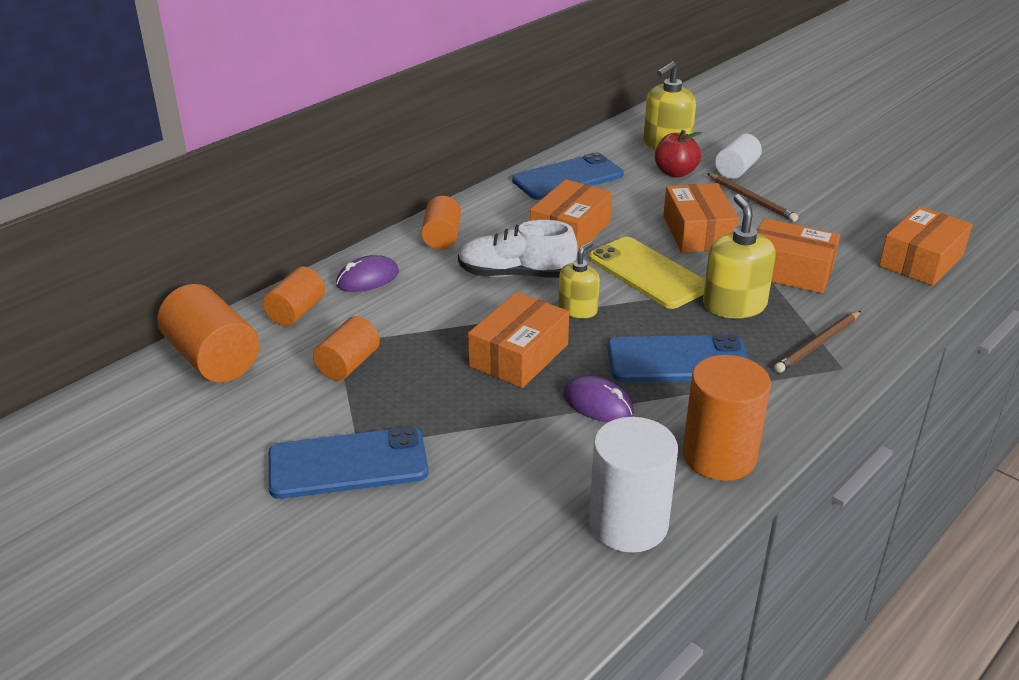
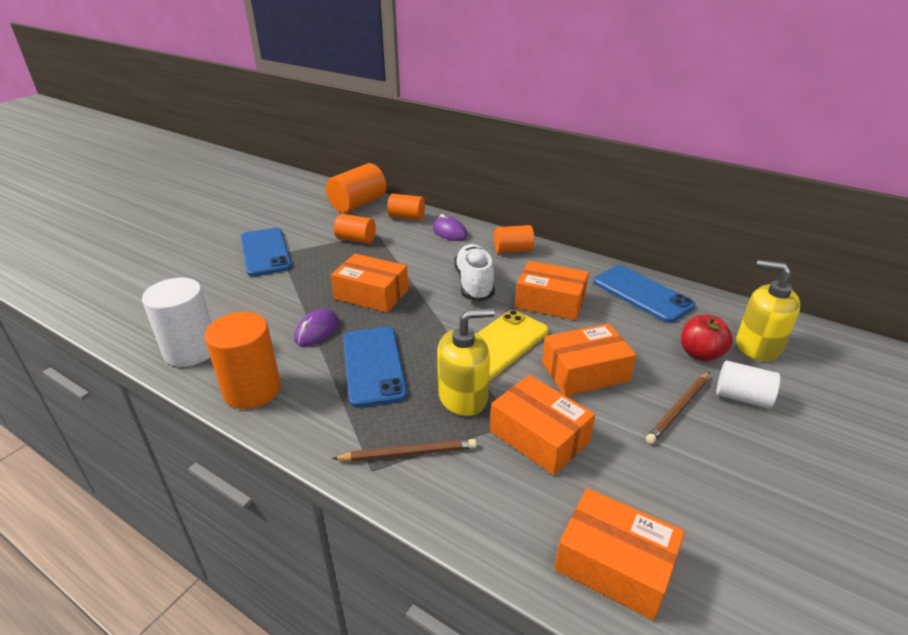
camera: 80 degrees right, 0 degrees up
yellow soap dispenser [558,241,600,319] -> none
orange box [757,218,840,293] -> orange box turned 60 degrees counterclockwise [490,375,595,475]
brown pencil [774,311,861,373] -> brown pencil turned 135 degrees clockwise [332,439,477,462]

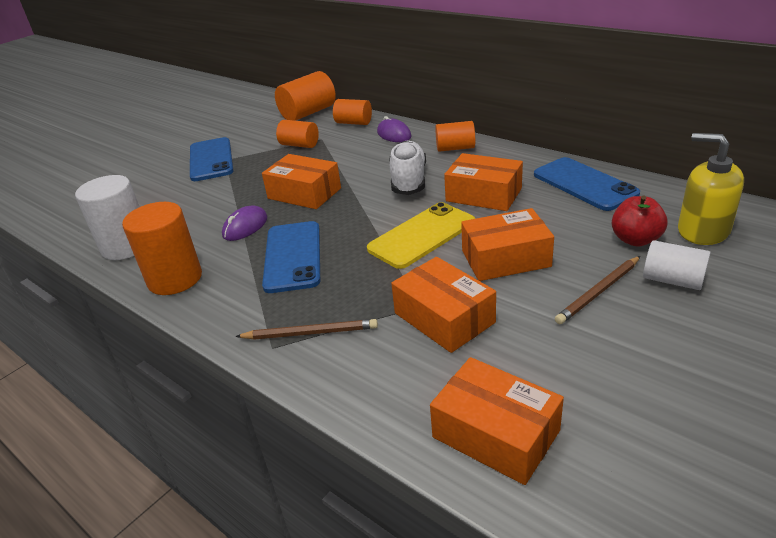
camera: 10 degrees right, 0 degrees up
yellow soap dispenser [437,308,495,416] -> none

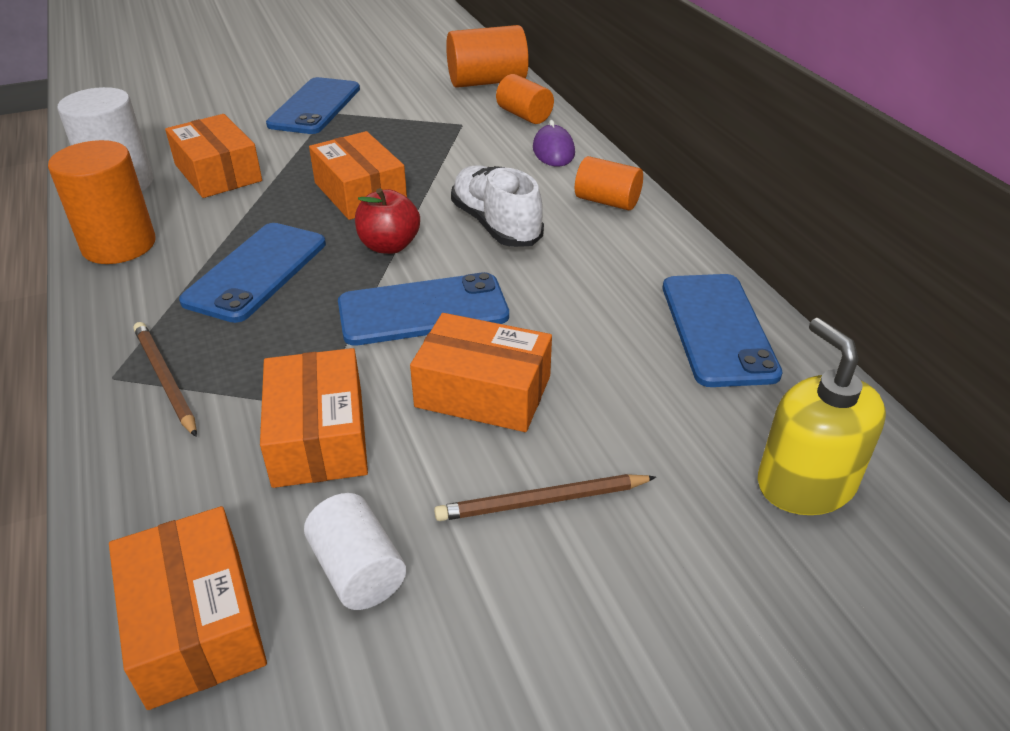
camera: 25 degrees right, 5 degrees up
purple mouse [222,205,267,241] -> none
brown pencil [235,319,378,340] -> brown pencil turned 150 degrees counterclockwise [133,322,197,437]
orange cylinder [276,120,319,148] -> none
yellow phone [367,202,475,269] -> blue phone [338,272,509,346]
white shoe [389,141,426,195] -> white shoe turned 60 degrees counterclockwise [451,165,544,247]
orange box [444,153,523,211] -> orange box moved to [165,114,262,198]
red apple [612,195,667,247] -> red apple moved to [355,188,420,254]
white cylinder [643,240,711,290] -> white cylinder moved to [304,493,406,610]

